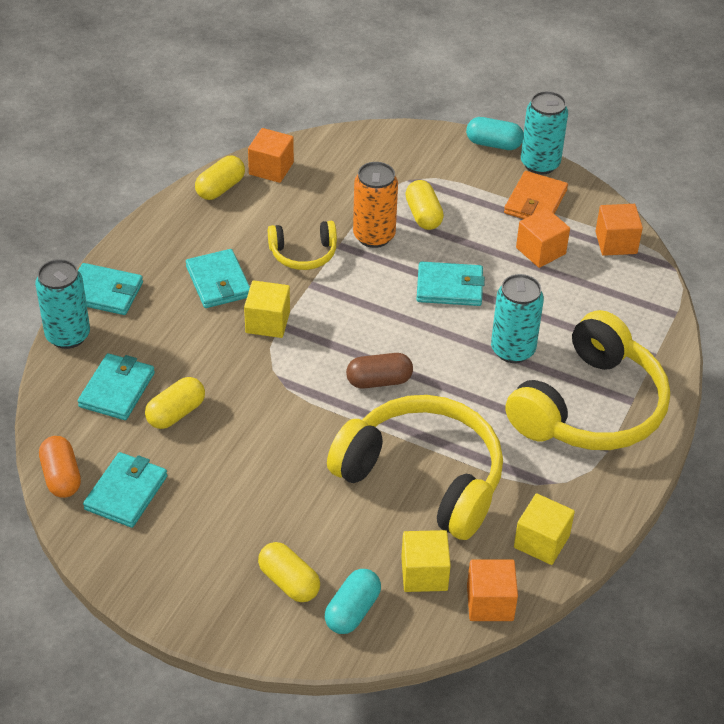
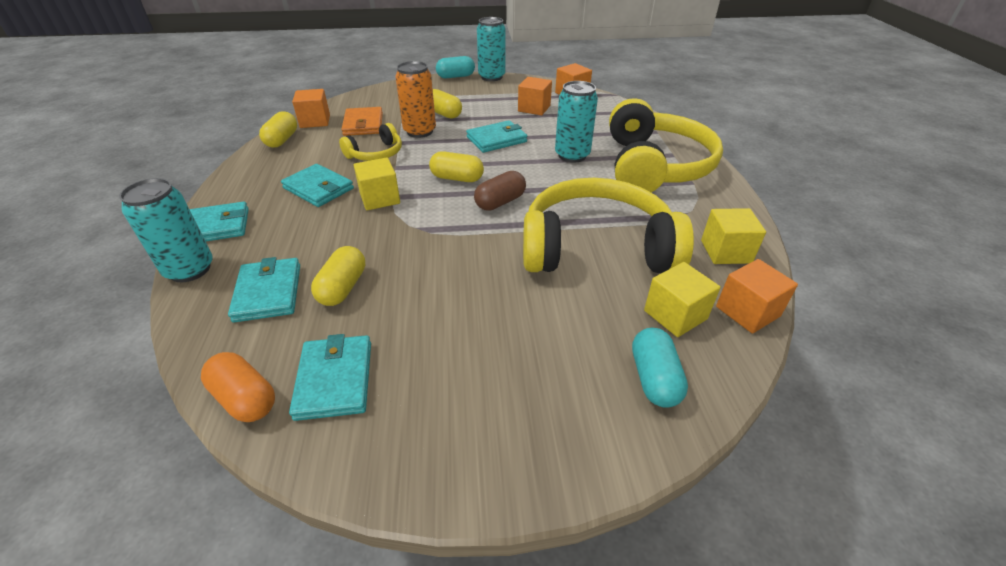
camera: 30 degrees left, 5 degrees down
yellow capsule [258,542,320,602] -> yellow capsule moved to [429,152,484,182]
orange wallet [504,171,568,219] -> orange wallet moved to [341,107,383,136]

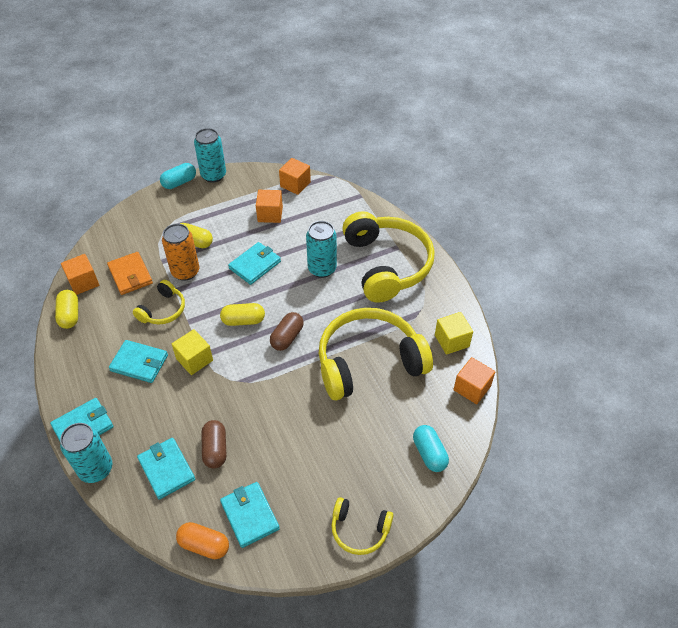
camera: 20 degrees left, 10 degrees up
yellow capsule [311,246,365,306] -> brown capsule [202,420,226,468]
yellow cube [644,262,720,337] -> none
none -> yellow headphones [331,497,394,555]

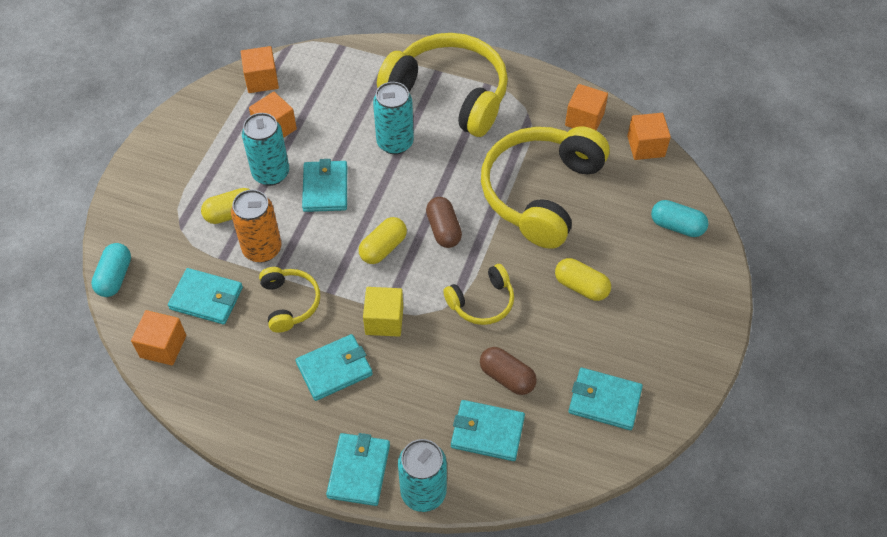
camera: 45 degrees left, 5 degrees up
yellow capsule [55,290,78,329] -> yellow capsule moved to [555,258,611,301]
orange wallet [107,252,153,295] -> turquoise wallet [168,268,243,325]
turquoise capsule [160,163,196,189] -> turquoise capsule moved to [91,243,131,297]
orange capsule [176,522,229,559] -> none
turquoise can [194,128,226,183] -> turquoise can moved to [242,113,289,186]
yellow headphones [331,497,394,555] -> yellow headphones moved to [443,264,514,325]
yellow cube [435,312,473,355] -> orange cube [565,84,608,131]

